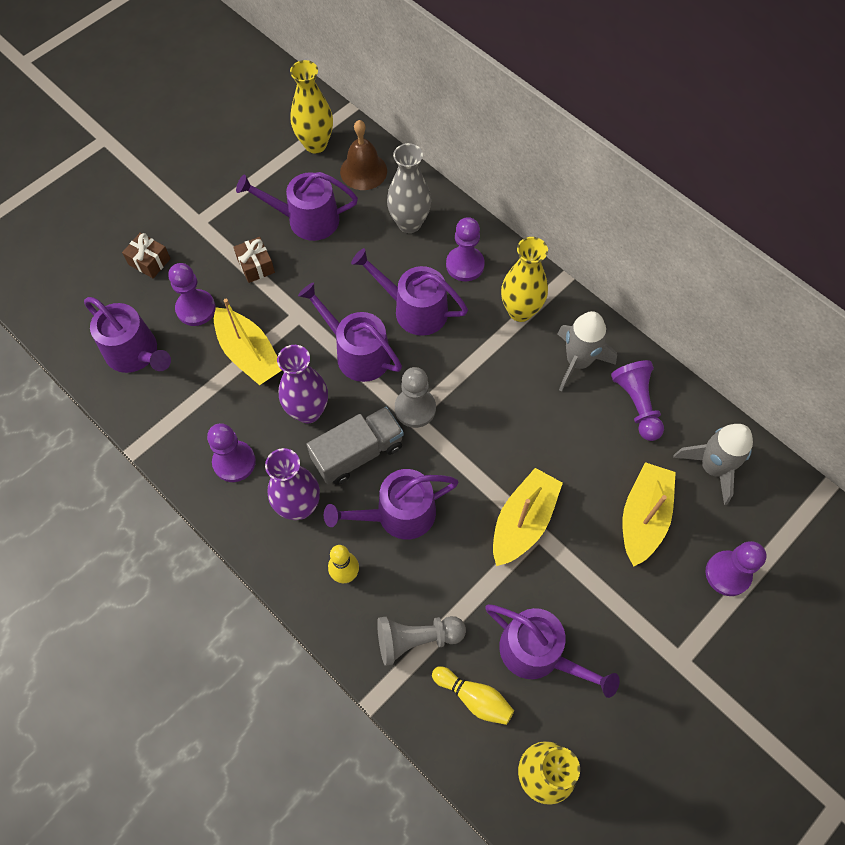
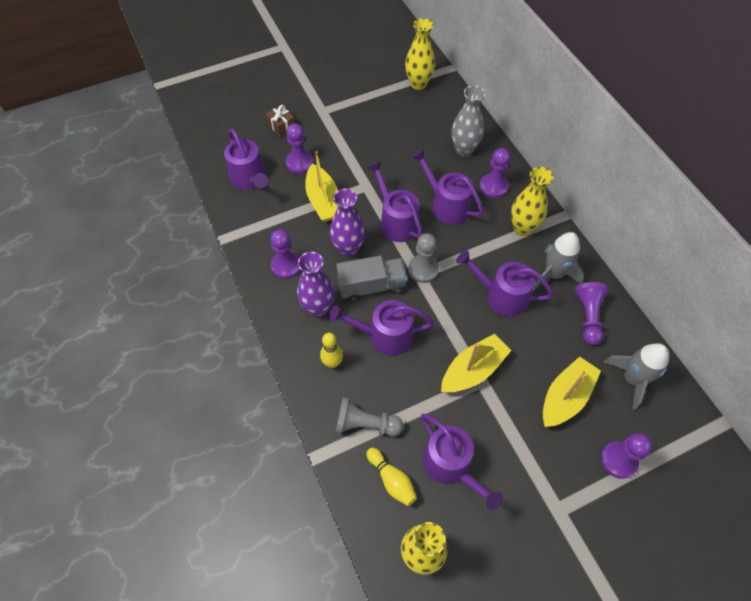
camera: 20 degrees right, 5 degrees down
brown gift [233,237,275,283] -> none
purple watering can [236,172,358,241] -> purple watering can moved to [456,250,553,316]
brown bell [340,120,387,190] -> none

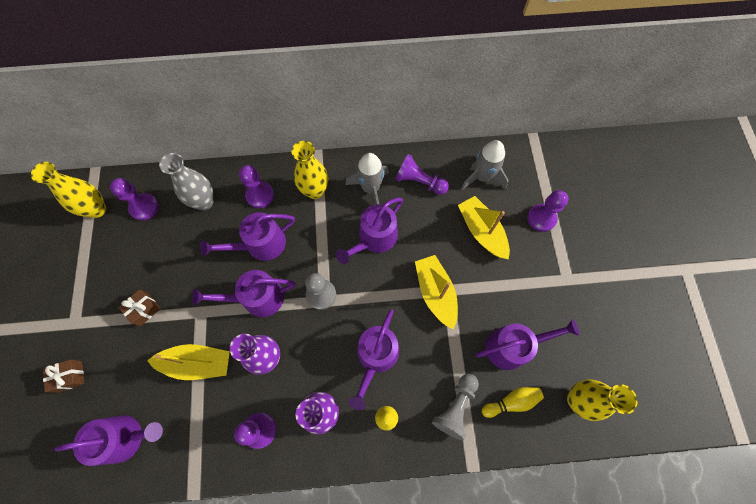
camera: 70 degrees left, 10 degrees up
purple pawn [286,123,314,174] -> purple pawn moved to [110,178,159,221]
grey truck [336,256,408,302] -> none
none -> brown gift [118,289,161,326]

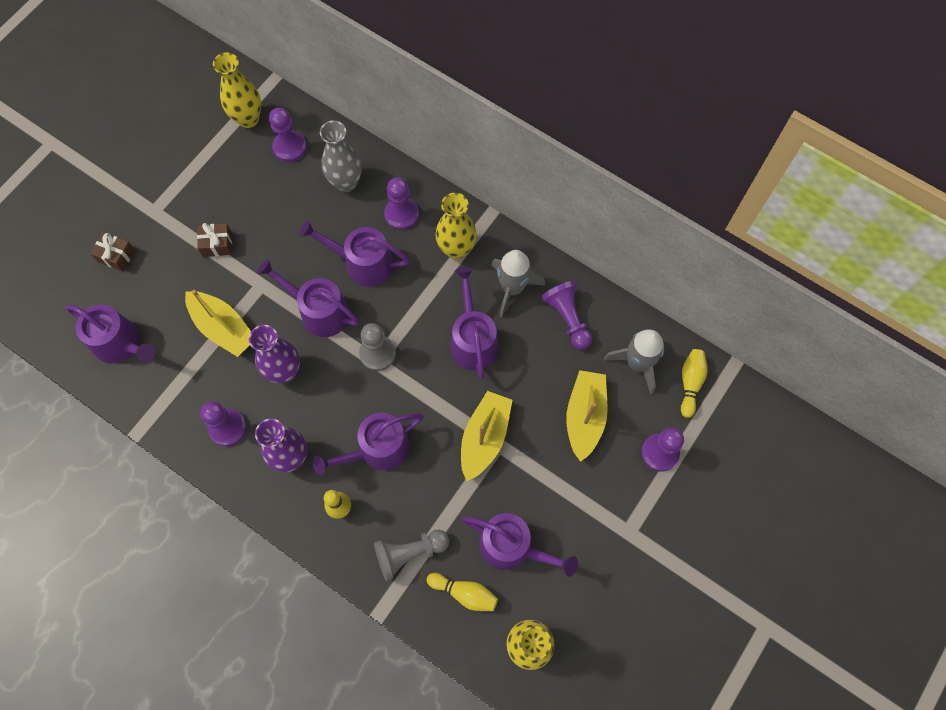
camera: 40 degrees right, 0 degrees up
purple watering can [336,197,403,264] -> purple watering can turned 90 degrees clockwise [450,267,498,380]
none -> yellow bowling pin [681,349,708,418]

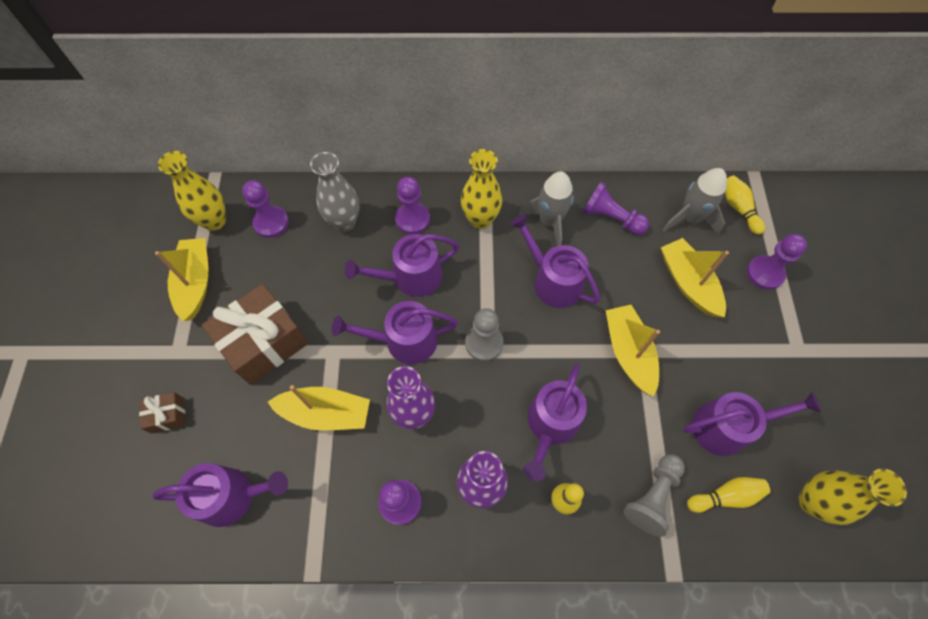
camera: 35 degrees left, 5 degrees down
brown gift [197,223,232,257] -> brown gift [202,284,308,385], size x2.14
none -> yellow boat [155,238,208,321]

